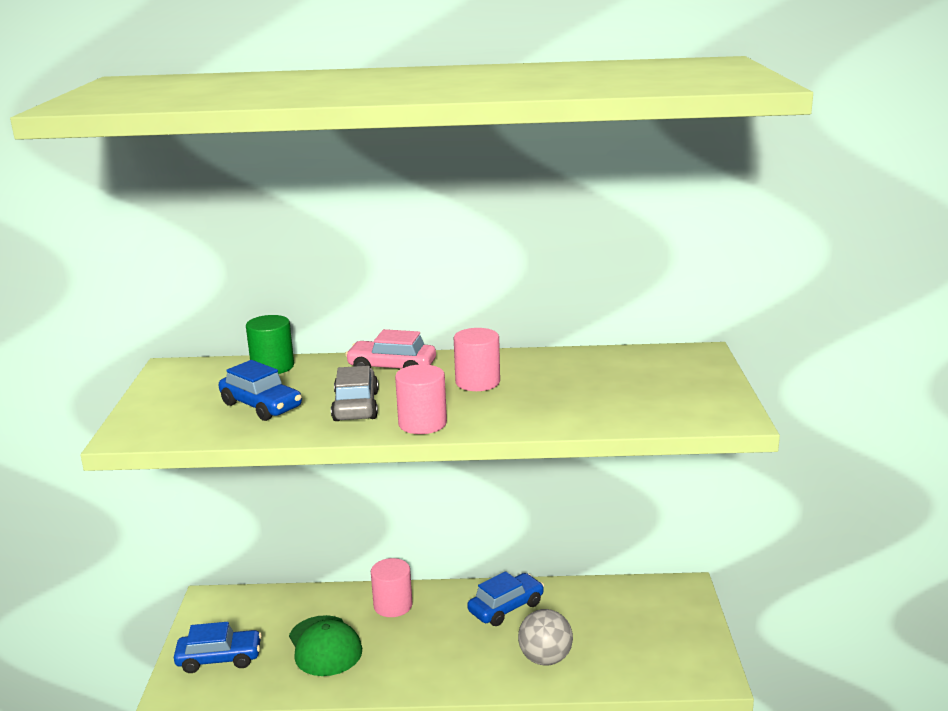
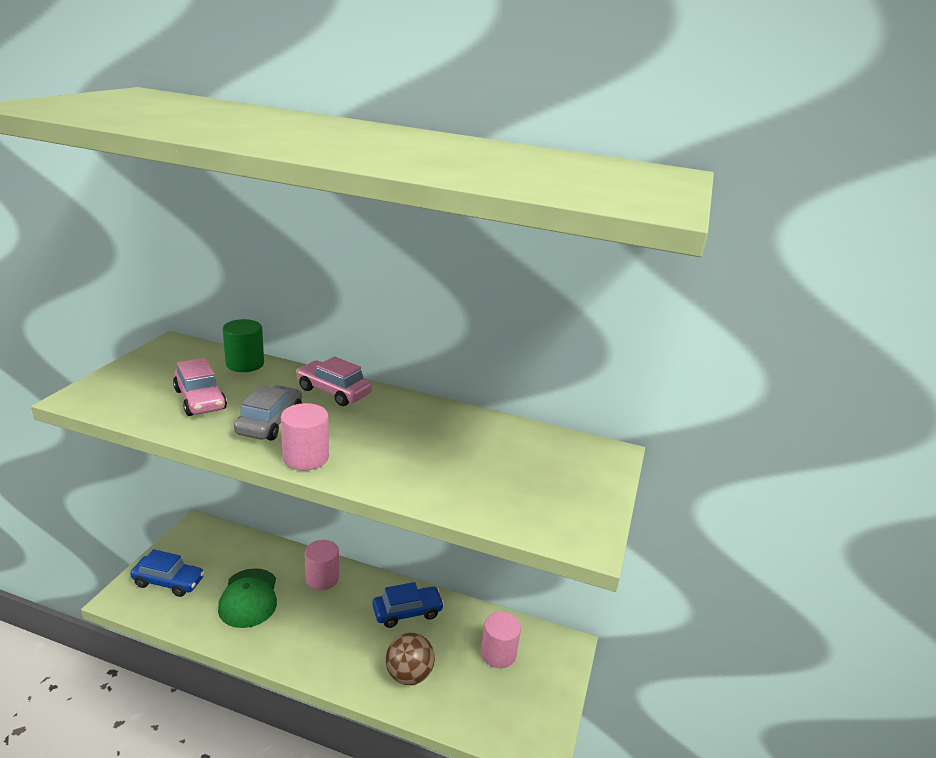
camera: 15 degrees right, 5 degrees up
blue car [219,360,302,421] -> pink car [173,358,227,416]
pink cylinder [454,328,500,391] -> pink cylinder moved to [481,611,521,668]
grey ball [518,609,573,666] -> brown ball [386,633,435,685]

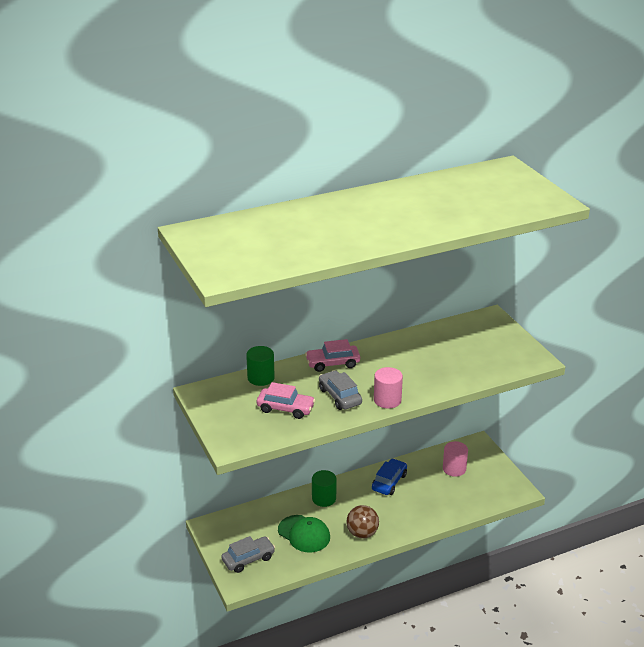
camera: 40 degrees left, 5 degrees up
blue car [130,549,205,597] -> grey car [221,536,275,573]
pink cylinder [305,540,339,590] -> green cylinder [312,470,337,507]
brown ball [386,633,435,685] -> brown ball moved to [346,505,379,539]

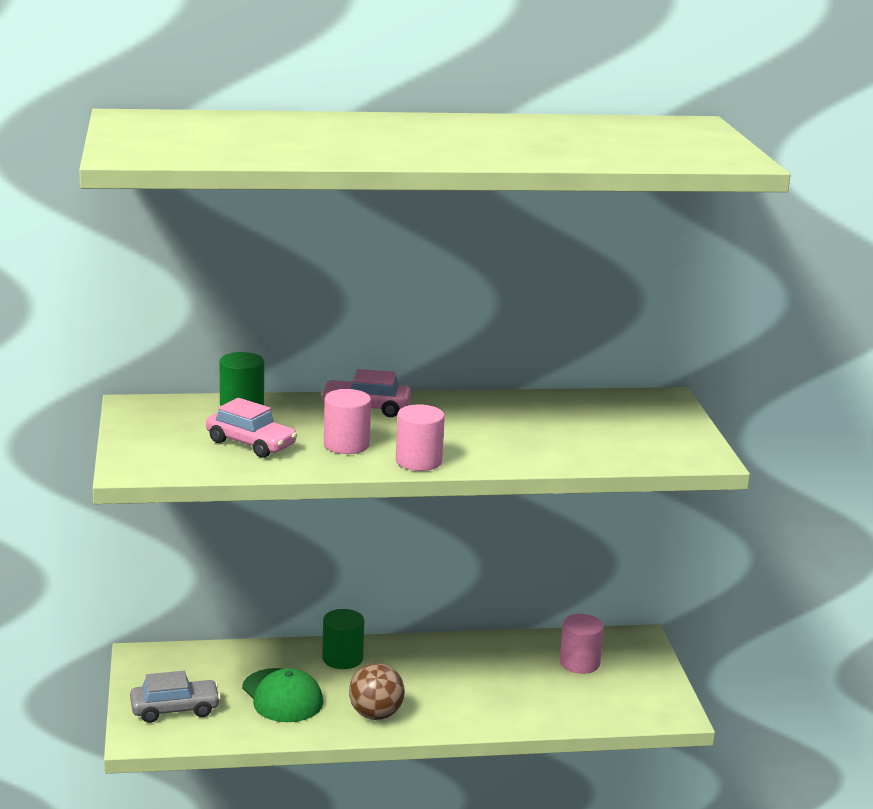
camera: 15 degrees right, 10 degrees down
grey car [319,370,362,410] -> pink cylinder [324,389,371,454]
blue car [372,458,407,495] -> none

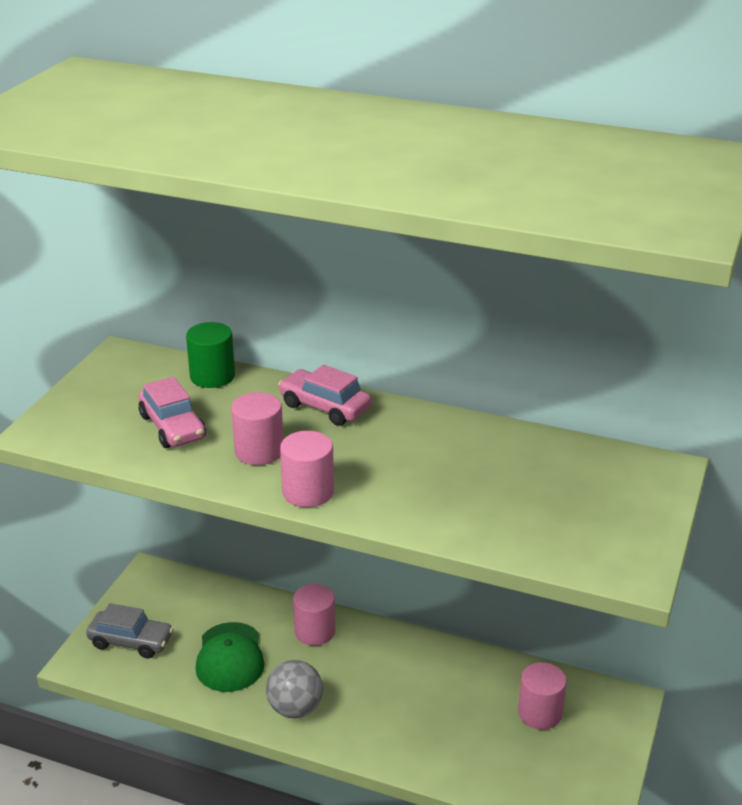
camera: 30 degrees right, 10 degrees up
green cylinder [322,609,364,669] -> pink cylinder [293,584,335,646]
brown ball [349,663,405,720] -> grey ball [266,660,323,718]

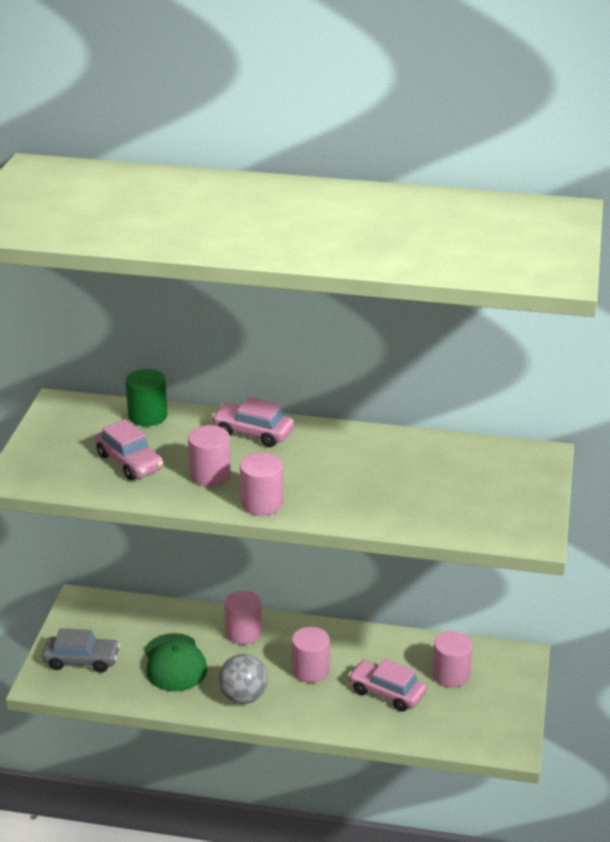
camera: 10 degrees left, 0 degrees up
none -> pink cylinder [292,627,330,683]
none -> pink car [348,659,427,712]

